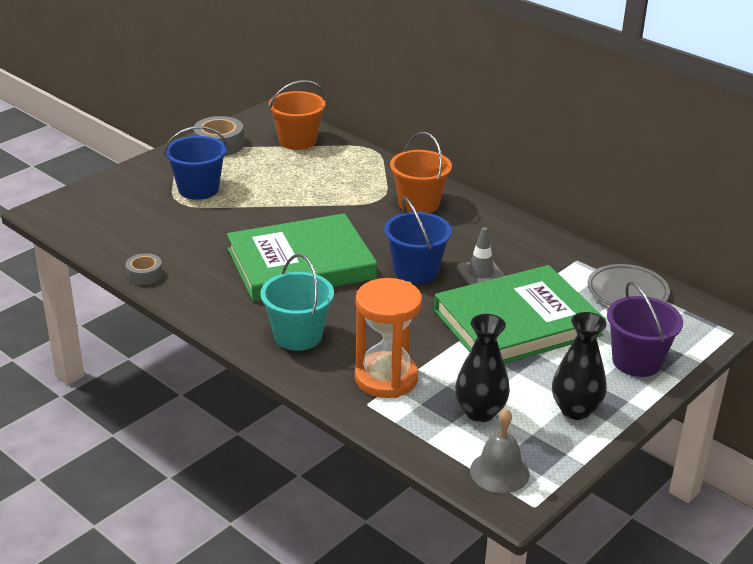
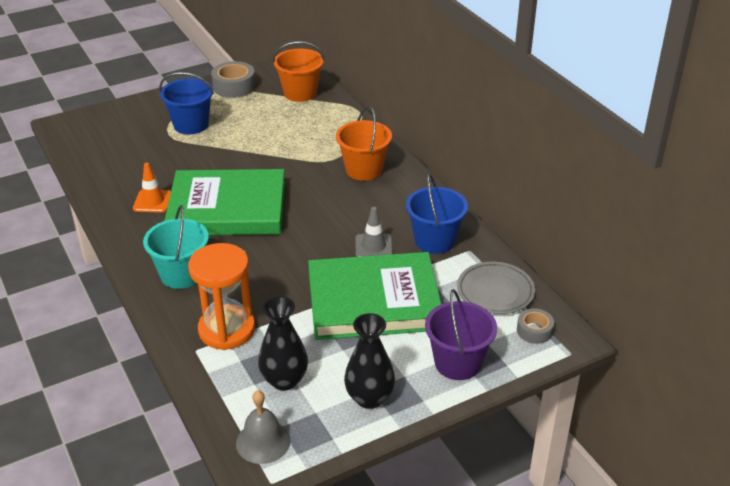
camera: 20 degrees right, 5 degrees up
grey tape [125,253,163,285] -> grey tape moved to [517,308,554,344]
blue bucket [384,197,452,284] -> blue bucket moved to [406,174,468,254]
none -> orange traffic cone [133,163,171,213]

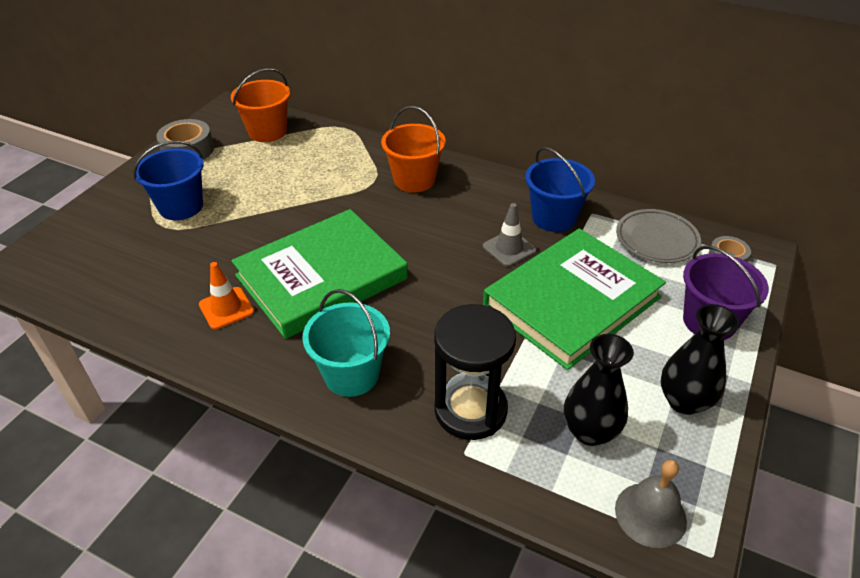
camera: 35 degrees left, 5 degrees up
orange hourglass [188,243,255,350] -> black hourglass [434,304,516,440]

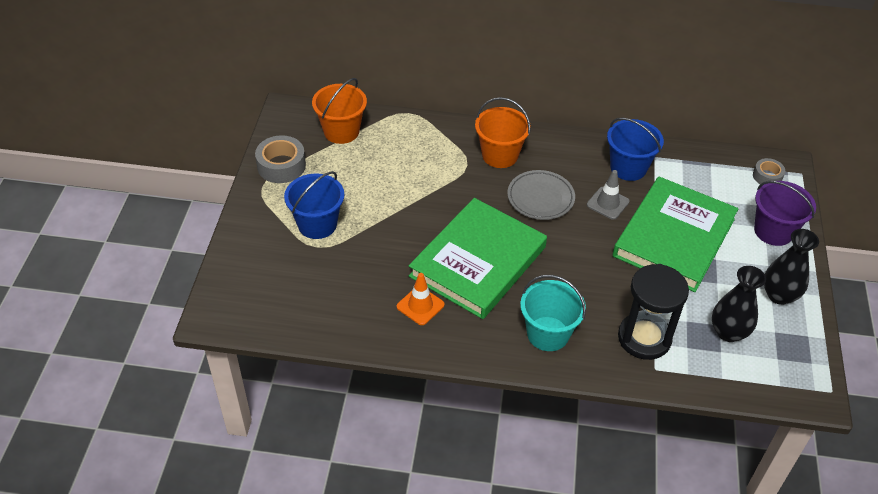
camera: 20 degrees left, 5 degrees up
grey bell [615,460,687,548] -> none
grey plate [616,209,701,263] -> grey plate moved to [507,170,575,220]

